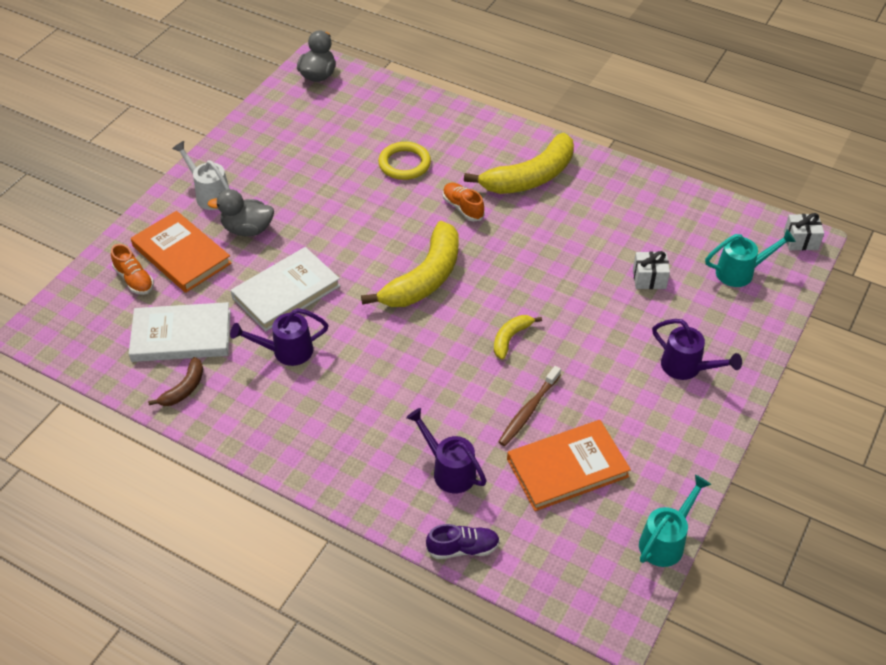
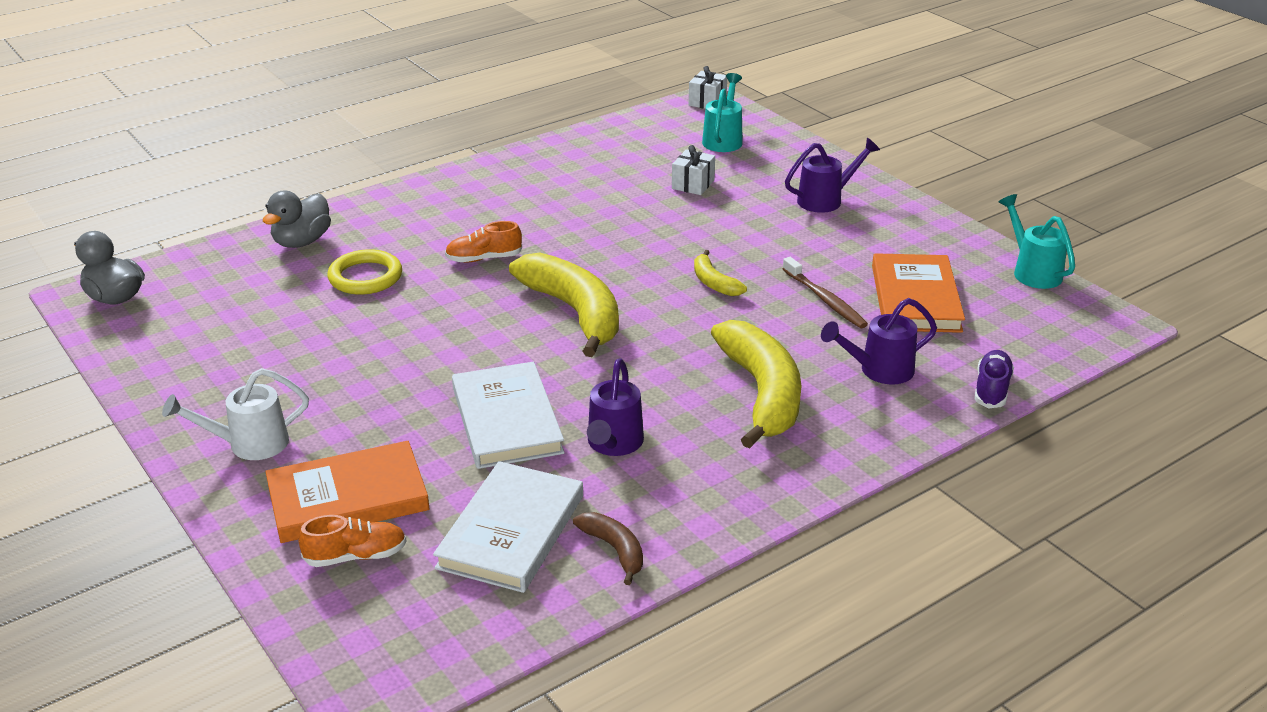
camera: 65 degrees left, 15 degrees down
grey duck [208,189,274,236] -> grey duck moved to [263,191,331,248]
yellow banana [464,133,574,194] -> yellow banana moved to [711,320,801,449]

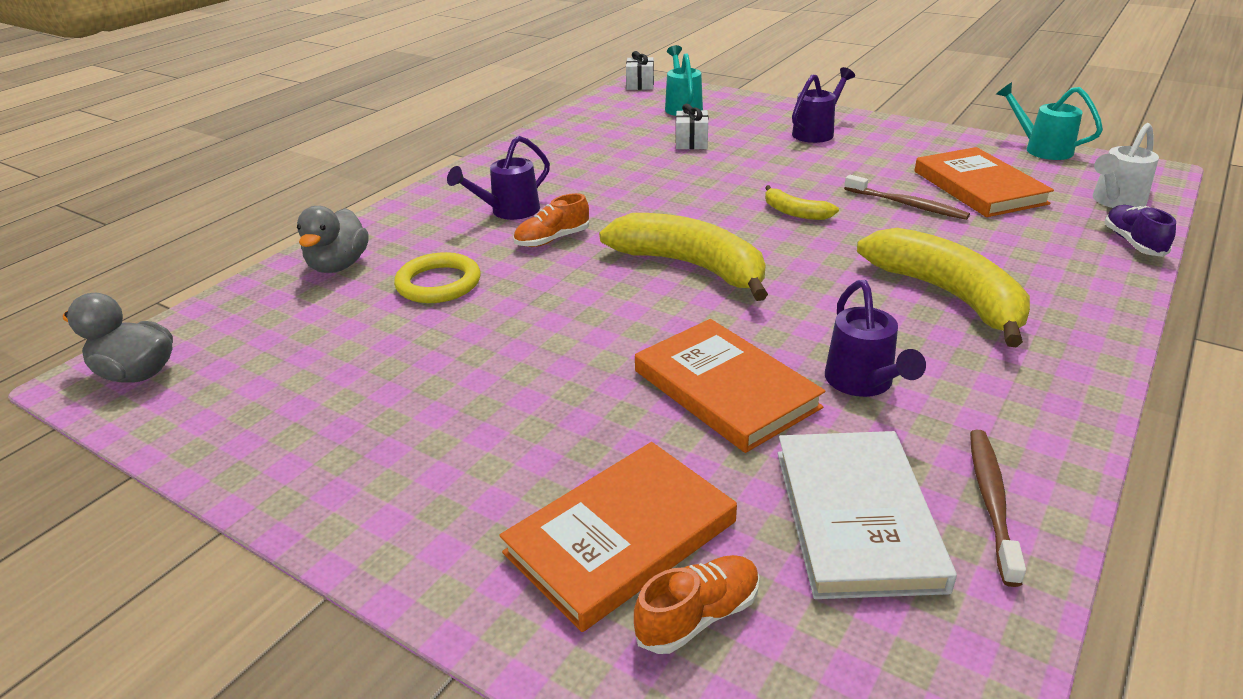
camera: 20 degrees left, 0 degrees up
white watering can [162,368,309,460] -> white watering can moved to [1092,123,1159,208]
white book [452,362,565,469] -> orange book [635,319,825,453]
brown banana [573,512,643,585] -> brown toothbrush [970,430,1026,587]
purple watering can [821,298,937,384] -> purple watering can moved to [447,136,550,220]

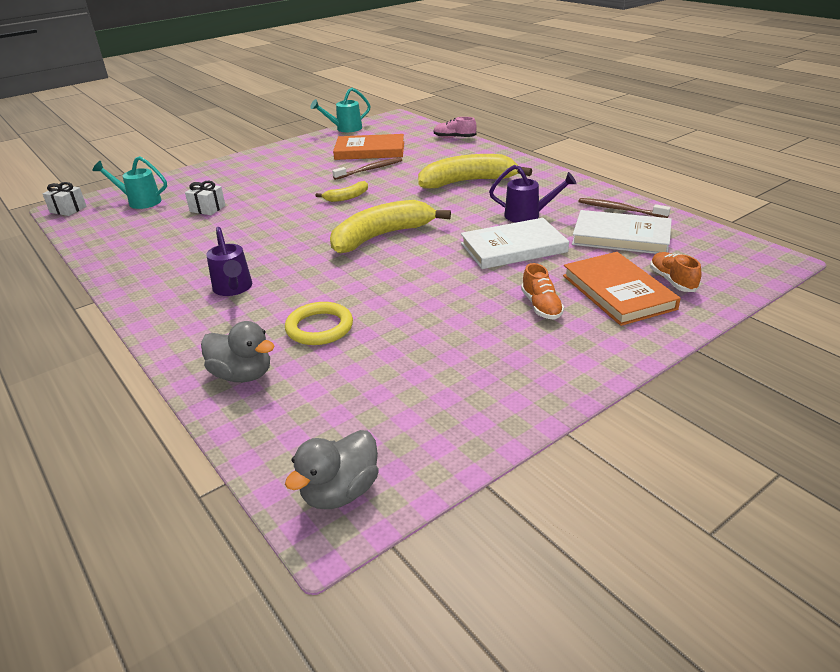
camera: 70 degrees left, 0 degrees up
orange shoe [514,193,589,247] -> orange shoe moved to [521,263,564,320]
orange book [635,319,825,453] -> white book [461,218,569,269]
purple watering can [792,67,855,143] -> none
white watering can [1092,123,1159,208] -> none
purple shoe [1104,205,1176,257] -> pink shoe [434,117,477,138]

